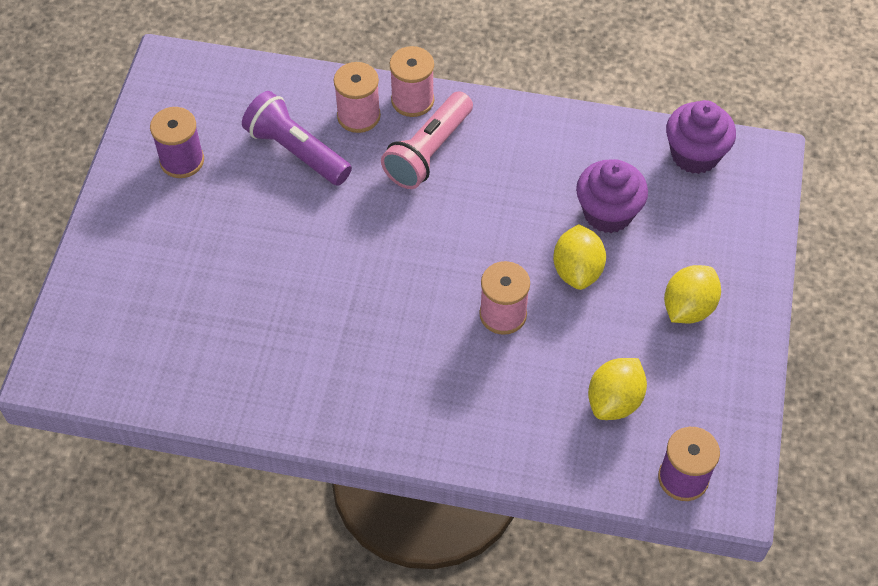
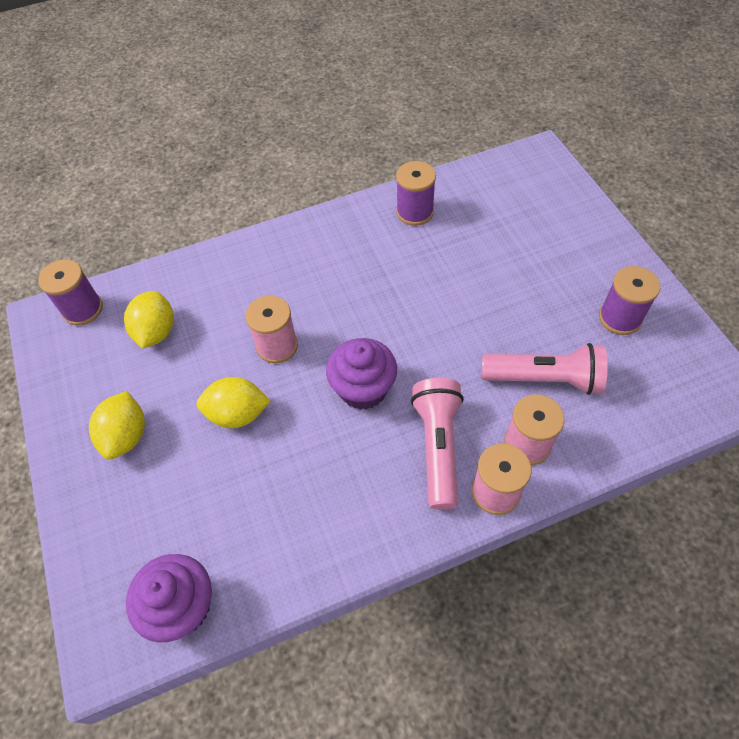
camera: 150 degrees right, 0 degrees up
purple flashlight [242,91,352,186] -> pink flashlight [482,343,608,395]
yellow lemon [553,224,606,290] -> yellow lemon turned 60 degrees counterclockwise [196,377,271,428]
purple cupcake [576,159,648,233] -> purple cupcake moved to [326,338,397,410]
none -> purple spool [396,161,436,226]

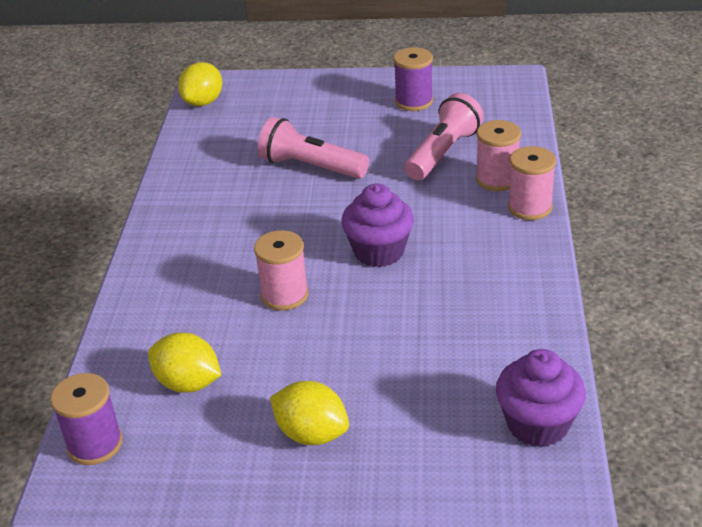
camera: 65 degrees left, 20 degrees down
yellow lemon [196,377,271,428] -> yellow lemon moved to [178,62,222,106]
purple spool [396,161,436,226] -> none
pink flashlight [411,378,464,510] -> pink flashlight moved to [258,117,369,179]

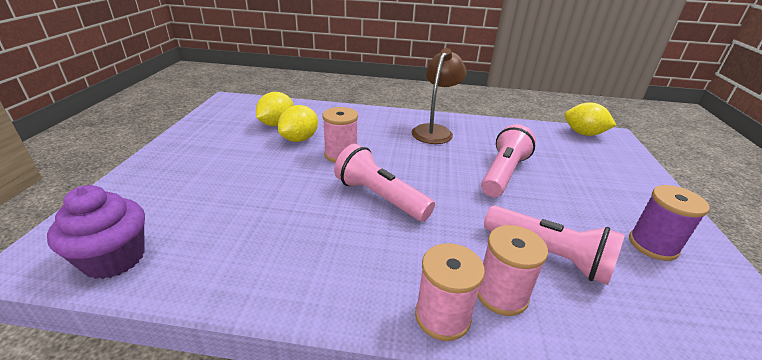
camera: 90 degrees right, 5 degrees down
purple spool [50,373,123,465] -> none
yellow lemon [270,381,349,445] -> yellow lemon moved to [278,105,318,142]
purple cupcake [341,183,414,268] -> pink flashlight [334,144,435,221]
none -> brown lamp [412,48,467,144]

